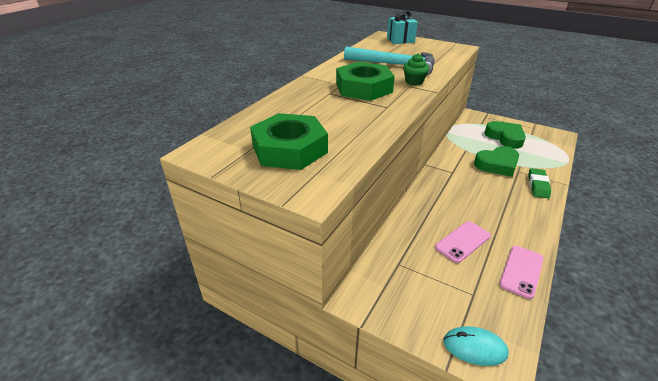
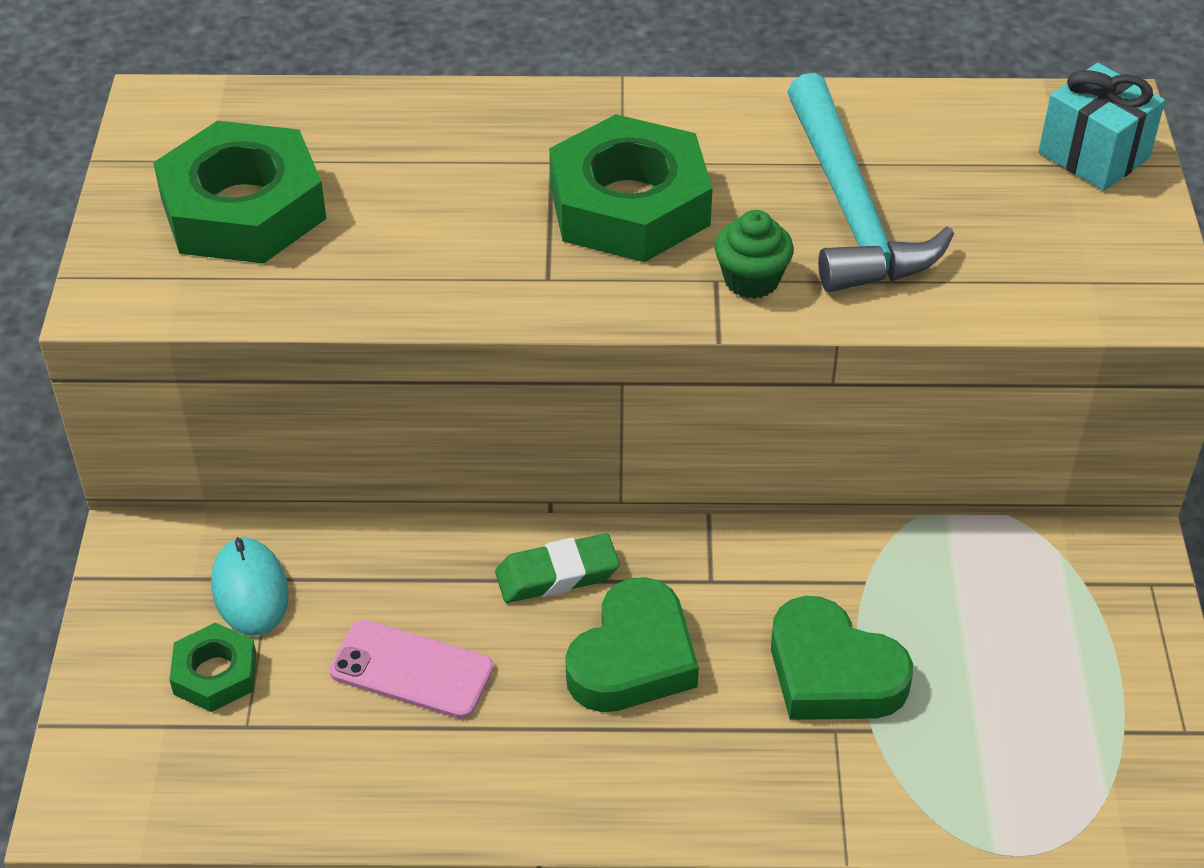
camera: 60 degrees right, 10 degrees up
turquoise mouse [443,326,509,366] -> turquoise mouse moved to [211,537,289,636]
green heart [485,121,526,149] -> green heart moved to [565,577,699,712]
pink phone [499,246,544,299] -> none
green eraser [528,168,551,199] -> green eraser moved to [495,533,620,603]
none -> green nut [169,622,257,712]

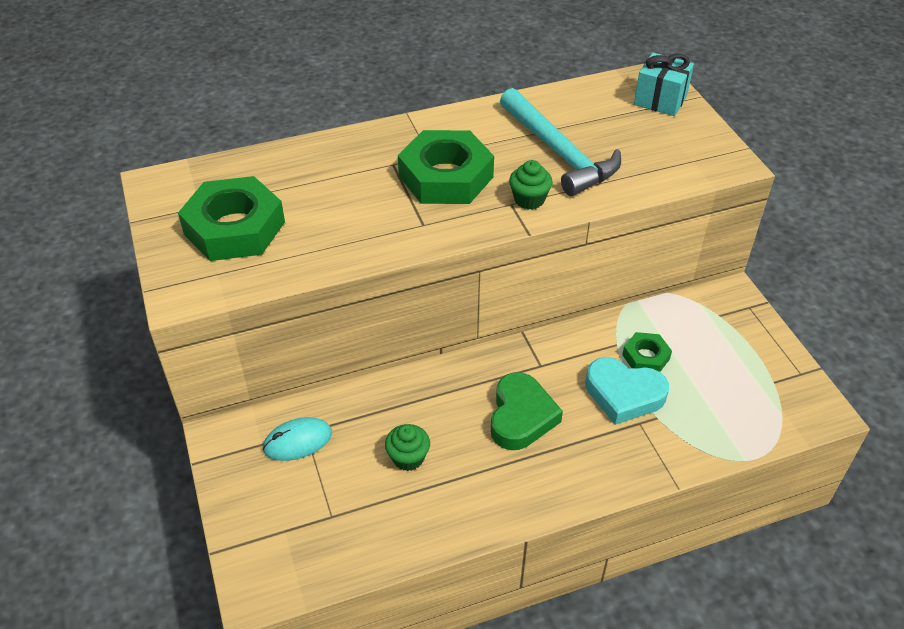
camera: 20 degrees left, 0 degrees up
green nut [169,622,257,712] -> green nut moved to [622,332,672,372]
turquoise mouse [211,537,289,636] -> turquoise mouse turned 75 degrees counterclockwise [263,417,332,461]
pink phone [329,620,494,719] -> green cupcake [385,424,430,471]
green eraser [495,533,620,603] -> none
green heart [771,596,913,720] -> turquoise heart [585,357,669,425]

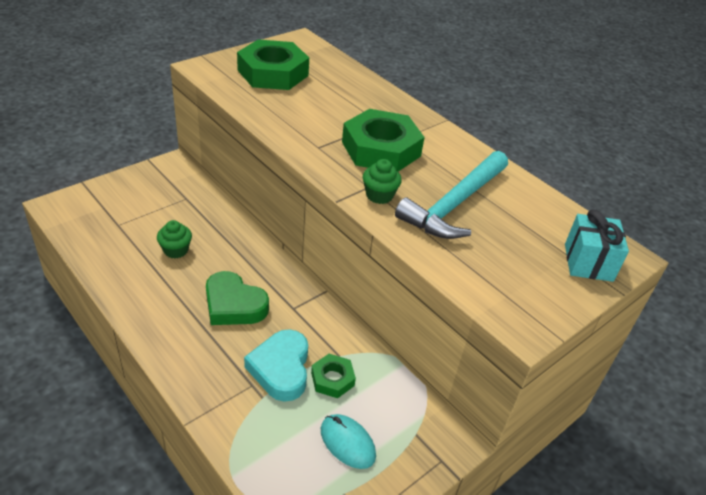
camera: 65 degrees right, 5 degrees down
turquoise mouse [263,417,332,461] -> turquoise mouse moved to [321,414,376,469]
green heart [491,372,563,450] -> green heart turned 45 degrees clockwise [206,271,269,325]

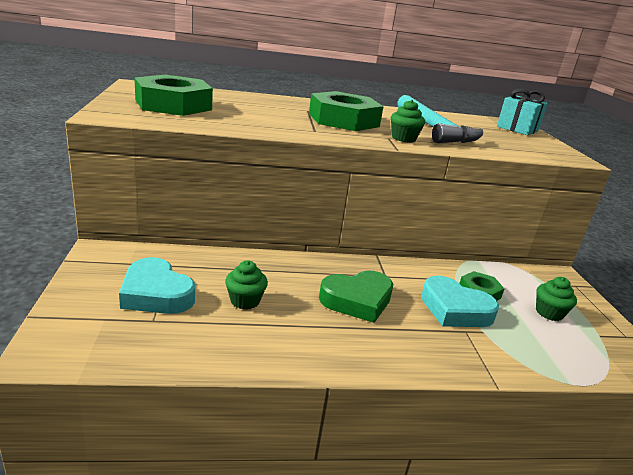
camera: 55 degrees left, 15 degrees down
turquoise mouse [321,414,376,469] -> green cupcake [536,277,577,321]
none -> turquoise heart [119,257,195,314]

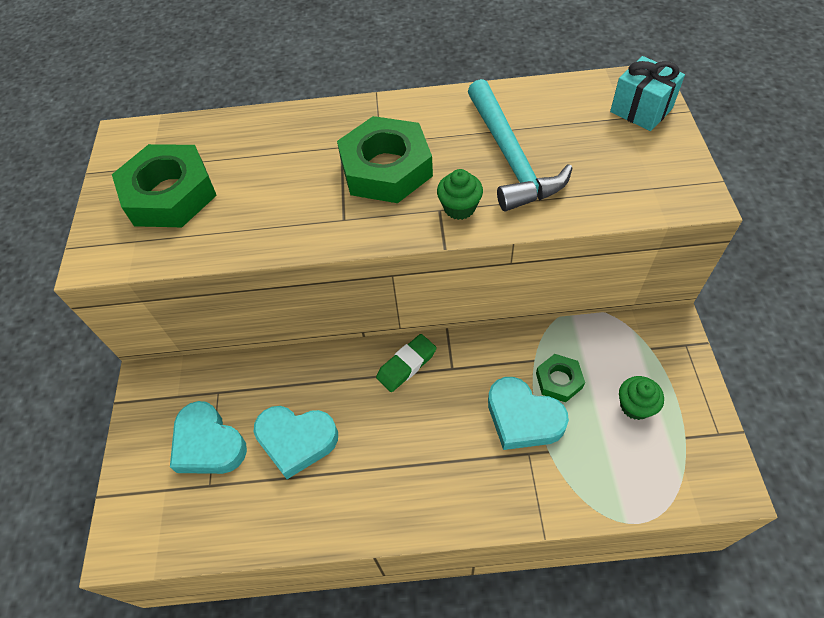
camera: 10 degrees right, 30 degrees up
green cupcake [225,260,268,310] -> turquoise heart [254,406,338,479]
green heart [319,271,393,323] -> none
none -> green eraser [376,334,437,392]

